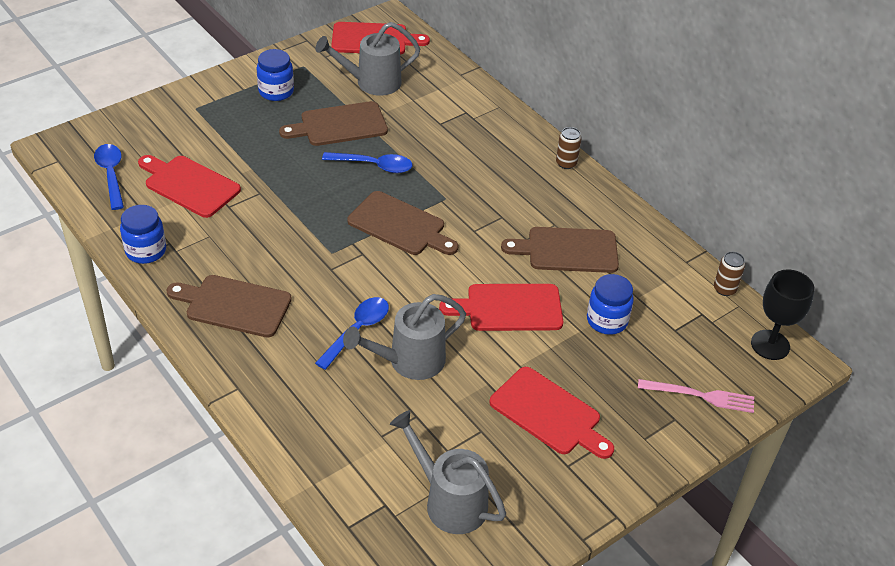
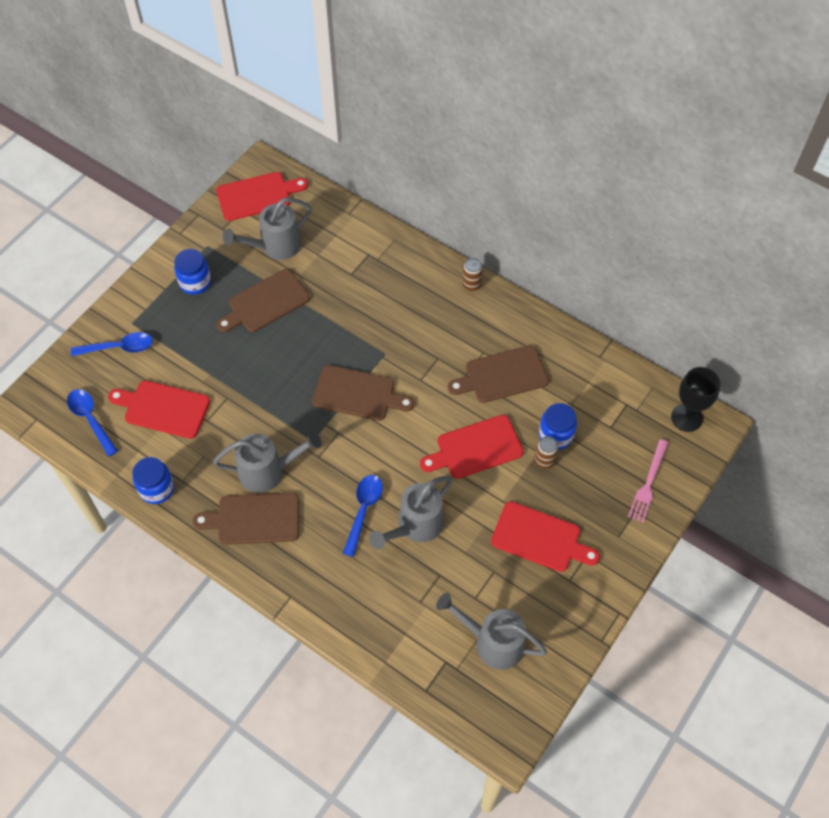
camera: 15 degrees left, 15 degrees up
blue spoon [322,152,413,173] -> blue spoon moved to [71,332,153,356]
pink fork [638,379,754,413] -> pink fork turned 120 degrees clockwise [628,439,669,522]
brown can [714,252,745,296] -> brown can moved to [534,436,558,469]
none -> grey watering can [213,431,322,493]

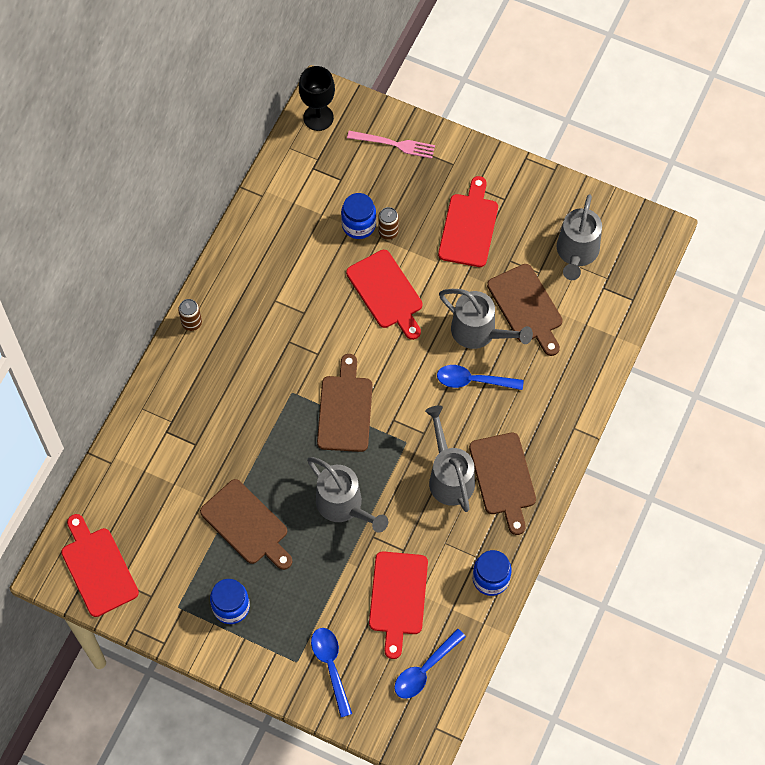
camera: 100 degrees left, 5 degrees up
grey watering can [223,198,312,260] -> grey watering can moved to [307,457,388,533]
brown cutting board [448,346,549,403] -> brown cutting board moved to [487,264,563,356]

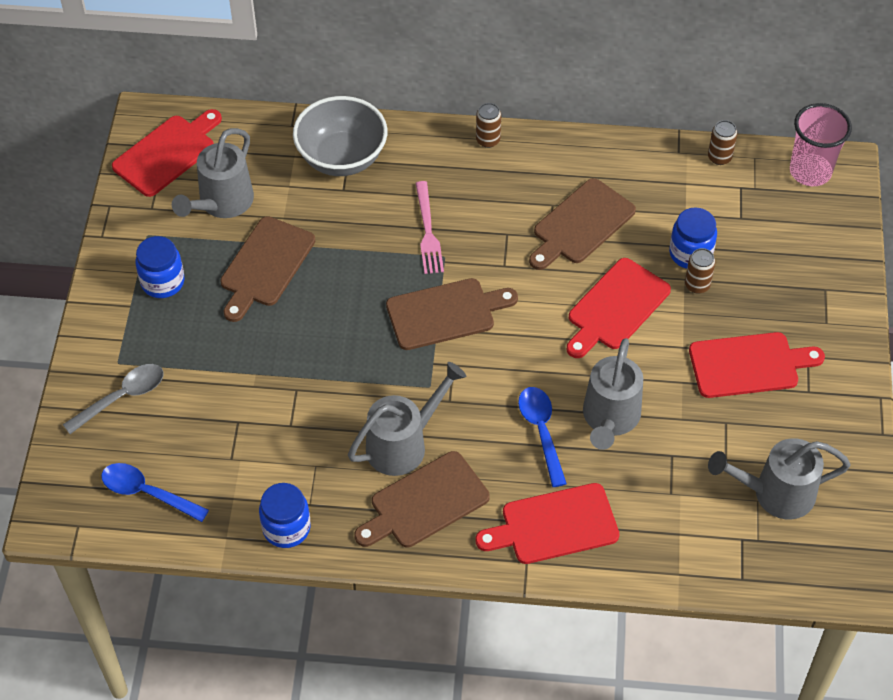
camera: 70 degrees right, 10 degrees down
black goblet [299,66,335,131] -> pink cup [790,103,852,186]
grey watering can [307,457,388,533] -> grey watering can moved to [172,128,254,218]
blue spoon [311,628,352,717] -> grey spoon [63,364,164,434]
pink fork [347,131,435,159] -> pink fork moved to [415,181,444,274]
red cutting board [369,551,428,659] -> red cutting board moved to [475,483,619,564]
brown cutting board [487,264,563,356] -> brown cutting board moved to [529,178,636,270]
none -> grey bowl [293,96,387,176]
none -> brown can [708,120,737,165]

